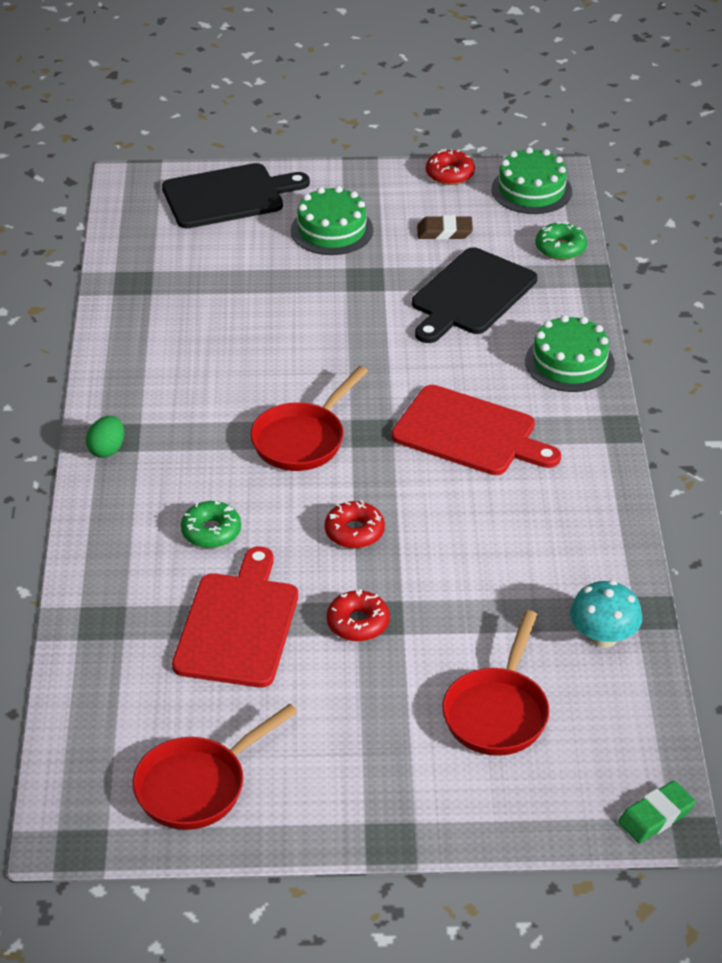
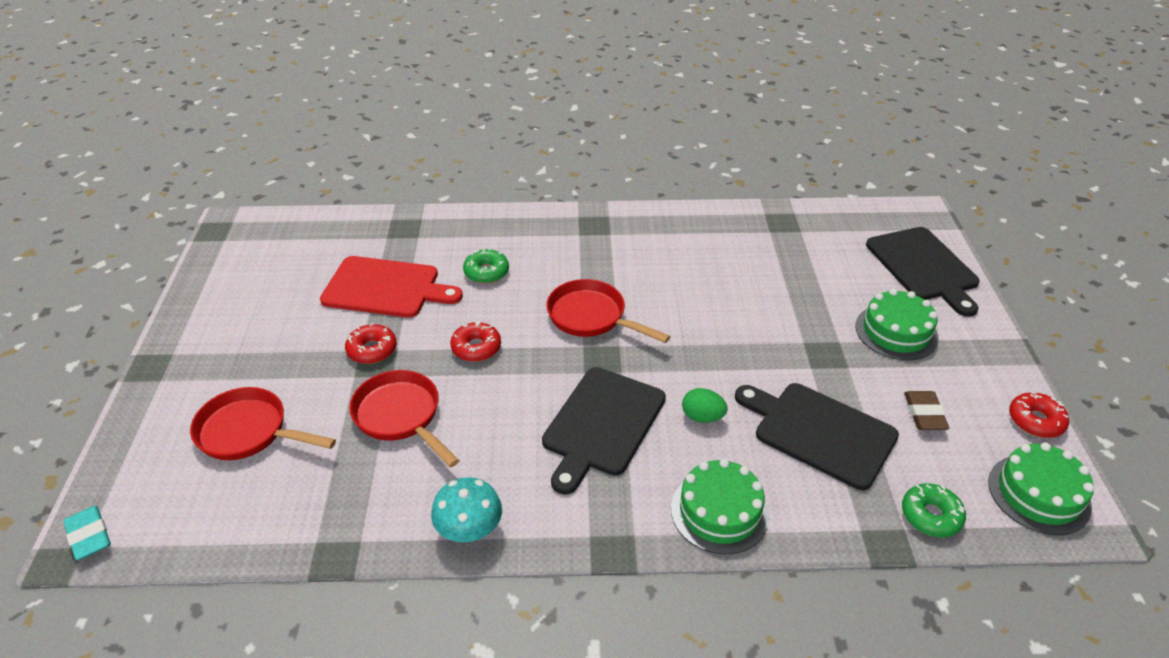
camera: 90 degrees right, 0 degrees up
green egg [86,416,124,458] -> green egg moved to [682,388,728,423]
red pan [133,704,298,830] -> red pan moved to [349,370,460,467]
red cutting board [391,385,561,475] -> black cutting board [542,367,666,495]
turquoise mushroom [570,580,642,648] -> turquoise mushroom moved to [431,477,502,542]
green eraser [618,781,696,843] -> turquoise eraser [63,506,111,560]

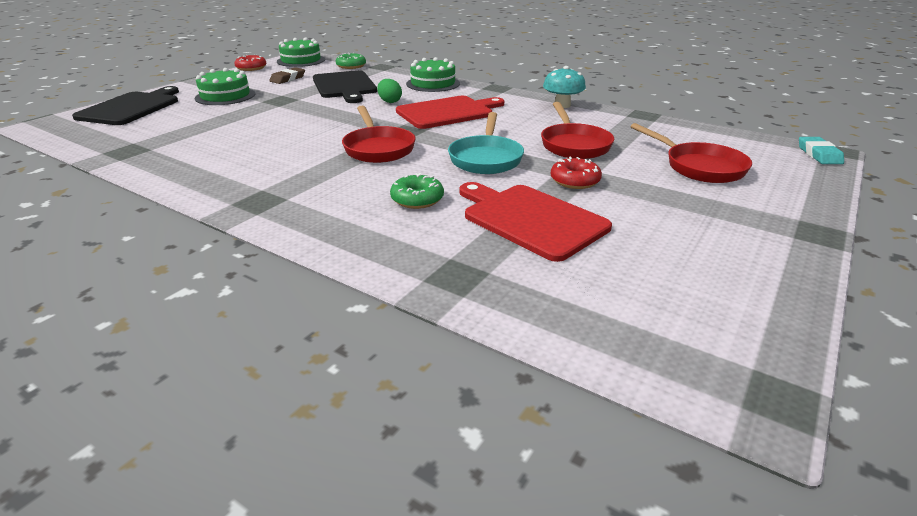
camera: 145 degrees left, 10 degrees down
red donut [450,321,501,362] -> turquoise pan [448,112,524,174]
black cutting board [542,367,666,495] -> red cutting board [396,96,504,129]

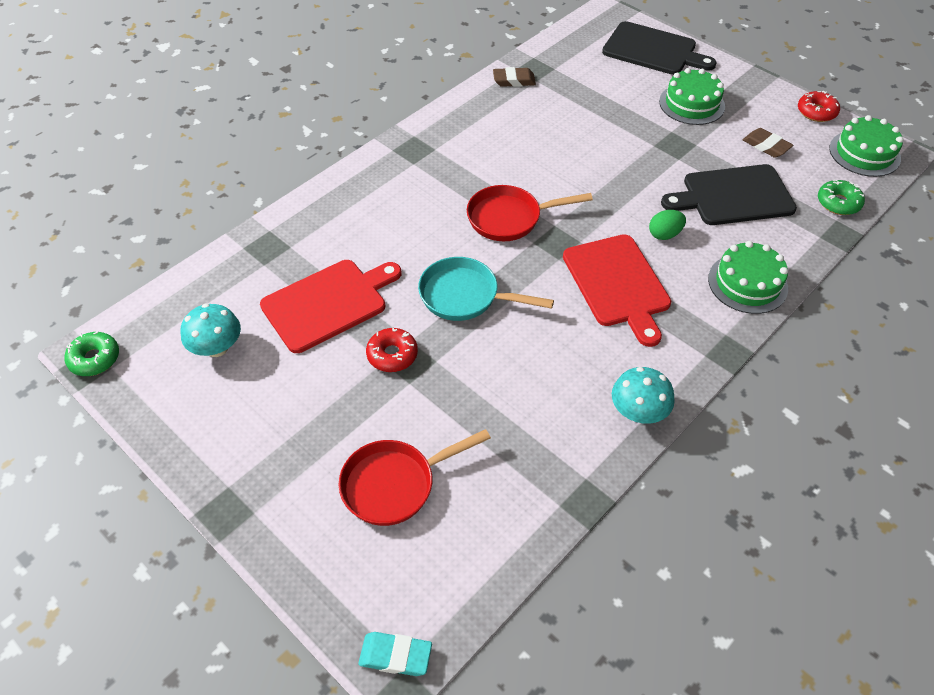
camera: 100 degrees right, 20 degrees up
green donut [390,173,444,209] -> green donut moved to [64,331,119,376]
red pan [541,102,614,159] -> none
none -> turquoise mushroom [181,303,241,357]
none -> brown eraser [493,67,536,87]

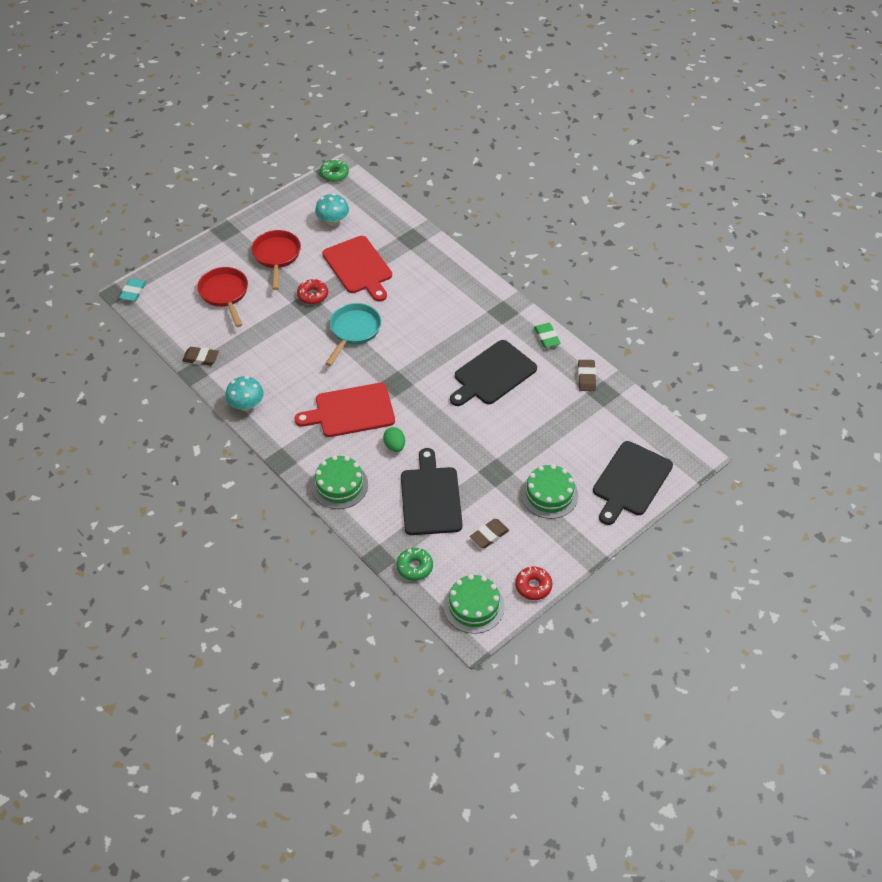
camera: 95 degrees right, 0 degrees up
red pan [467,185,593,241] -> red pan moved to [251,230,301,290]
none -> brown eraser [182,347,219,366]
none -> black cutting board [450,340,537,406]
none -> green eraser [534,323,561,348]

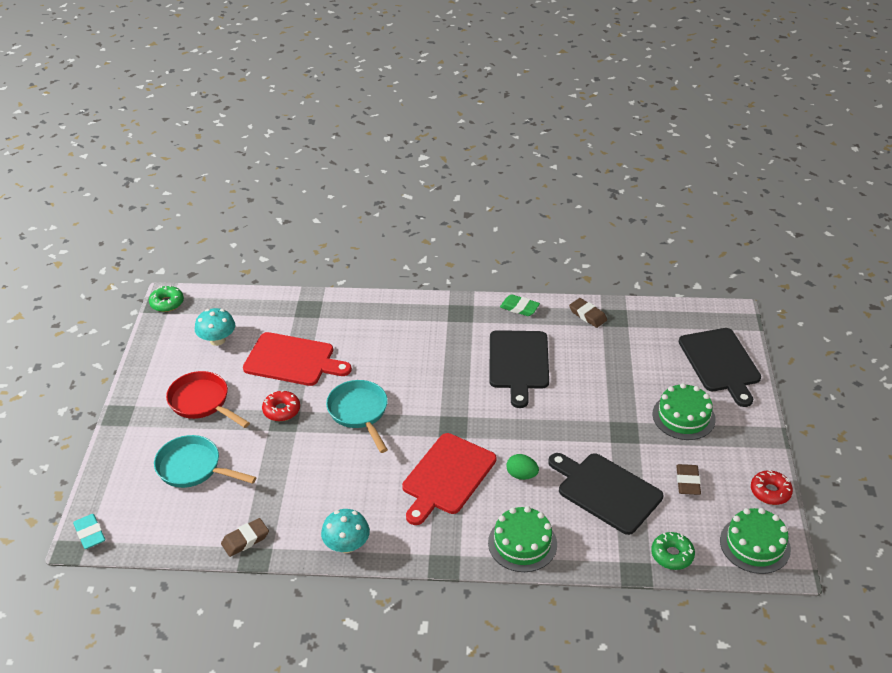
camera: 45 degrees left, 10 degrees down
red pan [197,267,248,327] -> turquoise pan [154,435,256,488]

